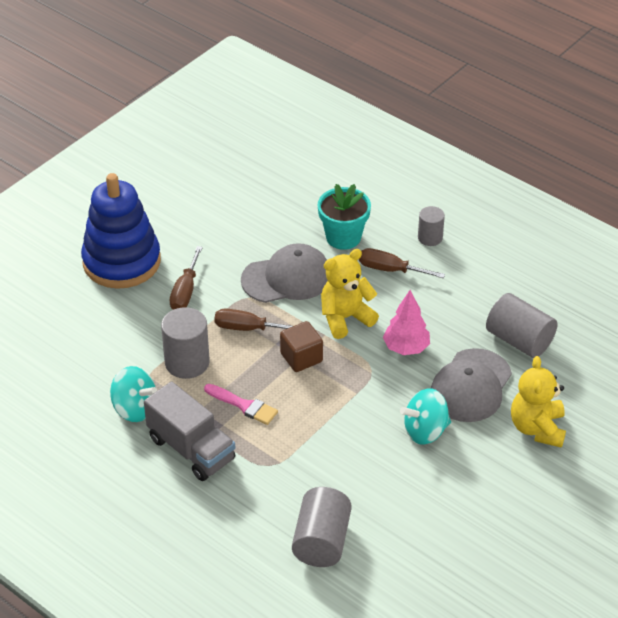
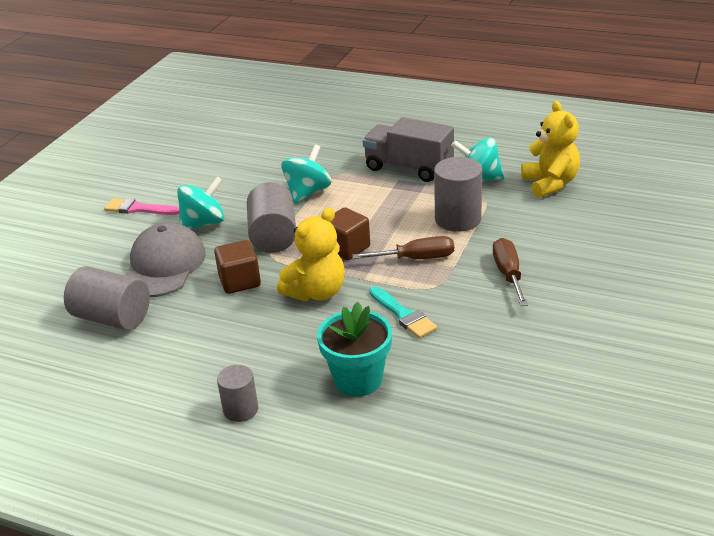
camera: 165 degrees right, 10 degrees down
blue stacking toy [81,173,161,289] -> none
pink brush [204,384,278,425] -> pink brush moved to [104,198,179,215]
grey cap [241,243,328,303] -> turquoise brush [369,286,437,338]
grey cylinder [292,487,352,567] -> grey cylinder moved to [247,182,296,253]
brown screwdriver [359,248,445,278] -> none
pink tree [383,290,430,355] -> brown cube [214,240,261,294]
yellow teddy bear [511,356,566,448] -> yellow teddy bear moved to [521,101,580,198]
none -> turquoise spinning top [281,144,331,204]

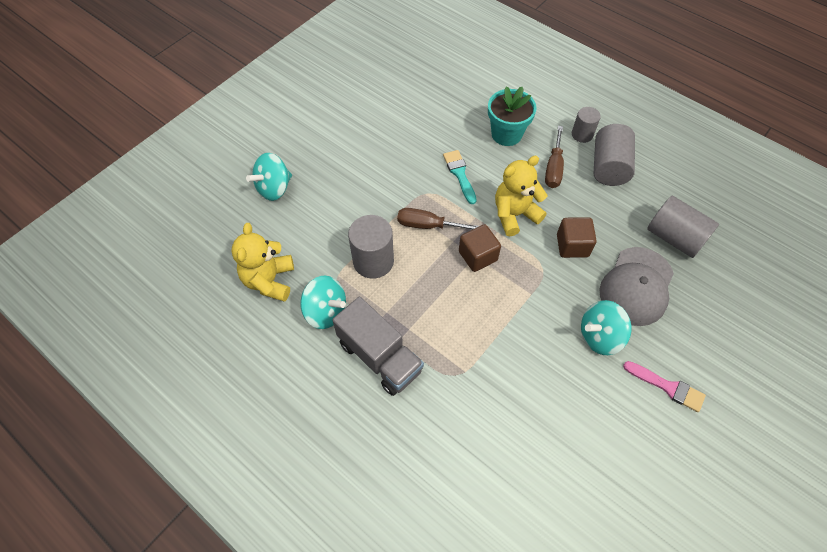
camera: 165 degrees left, 25 degrees up
grey cylinder [247,182,296,253] -> grey cylinder moved to [594,124,635,186]
turquoise spinning top [281,144,331,204] -> turquoise spinning top moved to [246,153,292,201]
brown screwdriver [493,238,528,306] -> brown screwdriver moved to [545,126,564,188]

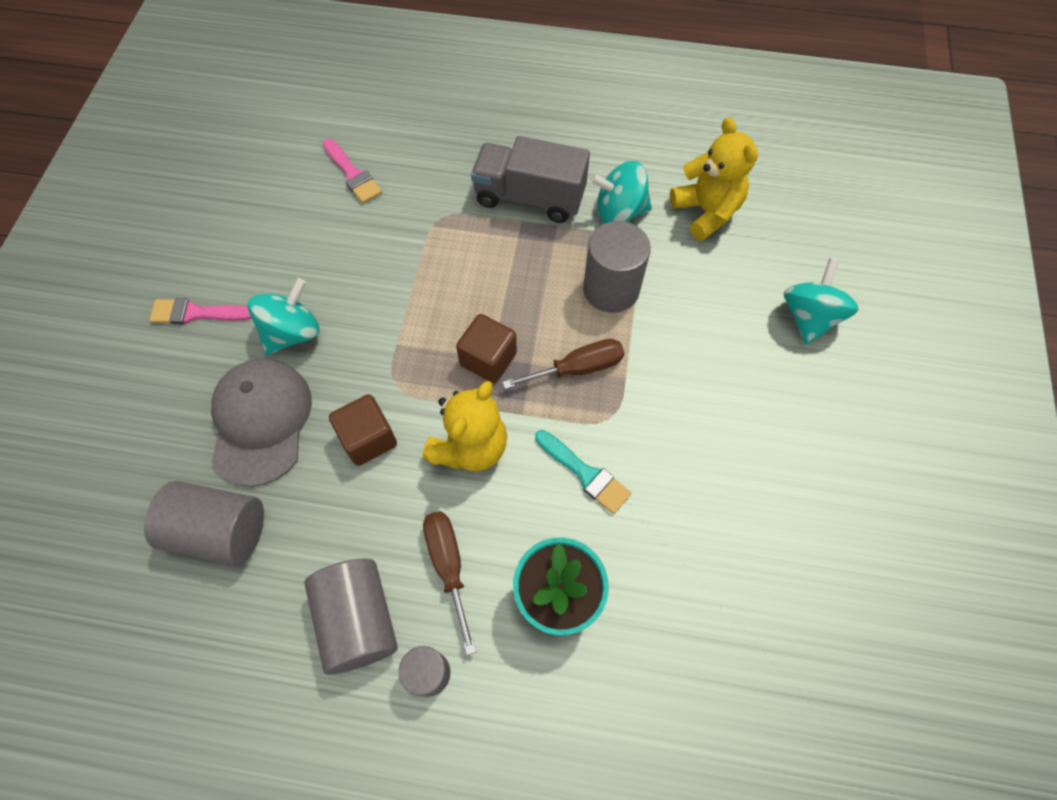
camera: 150 degrees right, 5 degrees up
none -> pink brush [323,139,382,204]

